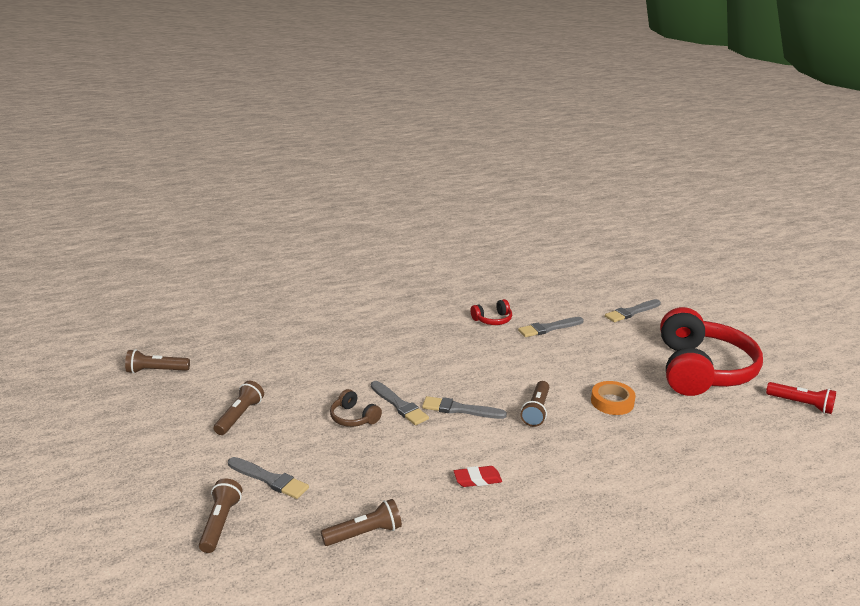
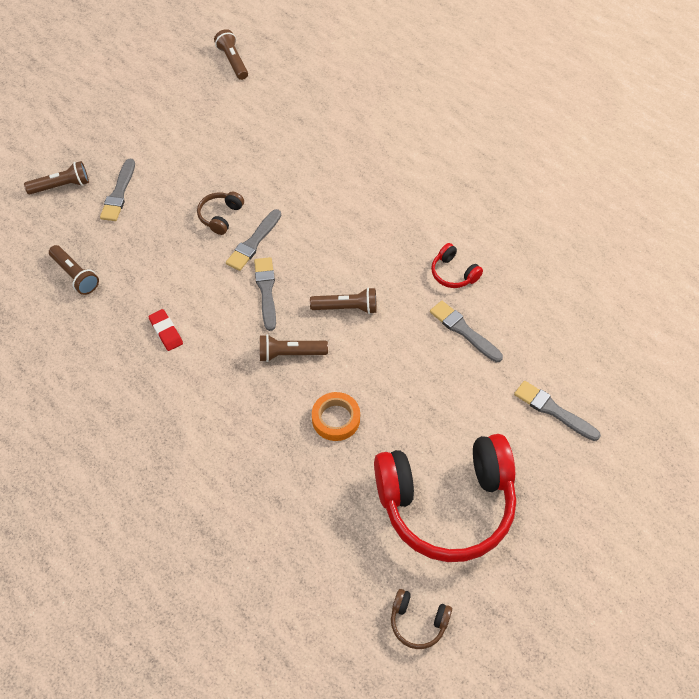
camera: 70 degrees right, 30 degrees up
brown flashlight [214,381,264,435] -> brown flashlight moved to [310,287,377,314]
red flashlight [766,382,836,414] -> brown headphones [391,589,452,649]

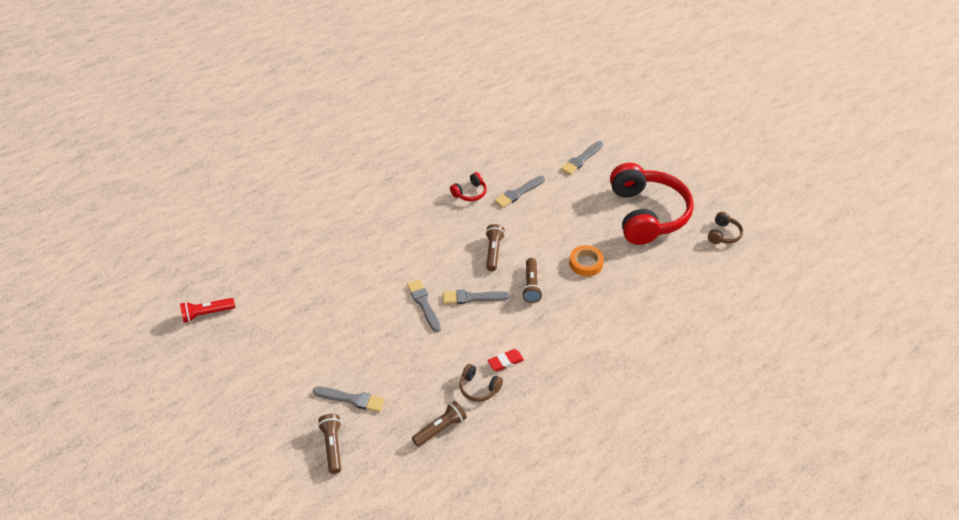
camera: 85 degrees left, 10 degrees down
brown headphones [197,192,244,235] -> brown headphones moved to [459,364,503,402]
brown flashlight [214,29,248,80] -> red flashlight [180,298,235,323]
grey brush [226,209,281,271] -> grey brush turned 150 degrees counterclockwise [407,279,441,332]

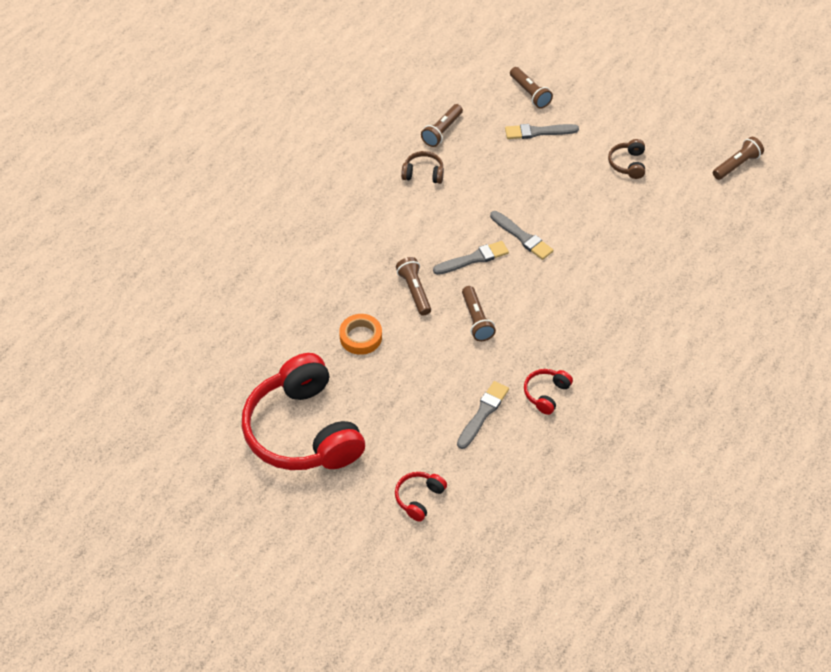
camera: 160 degrees right, 5 degrees up
red flashlight [180,298,235,323] -> brown flashlight [713,137,764,180]
red eraser [487,349,524,371] -> none
grey brush [561,141,603,175] -> red headphones [395,472,447,522]
brown headphones [708,212,743,244] -> brown headphones moved to [608,139,645,179]

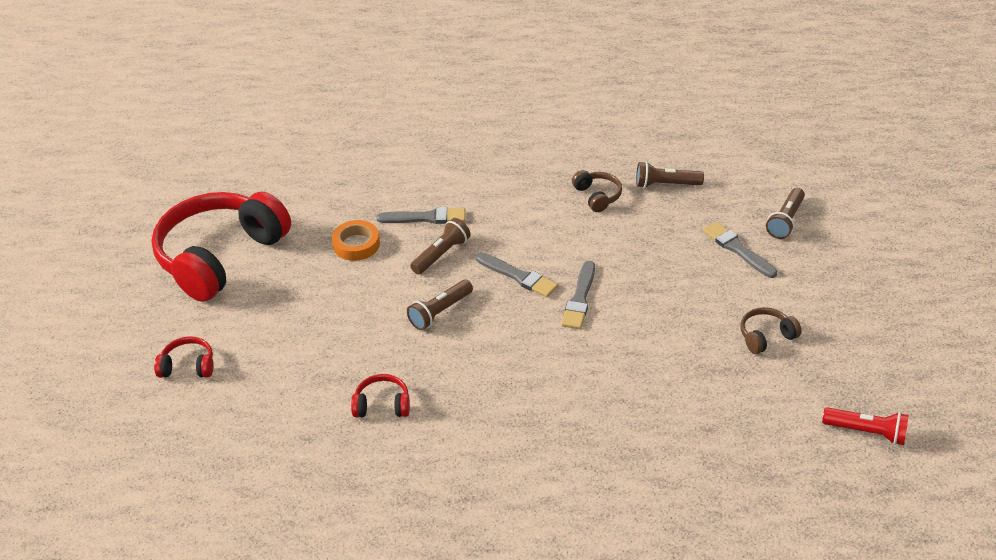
camera: 60 degrees right, 10 degrees down
grey brush [457,381,509,449] -> grey brush moved to [377,207,466,224]
brown flashlight [713,137,764,180] -> red flashlight [822,407,909,445]

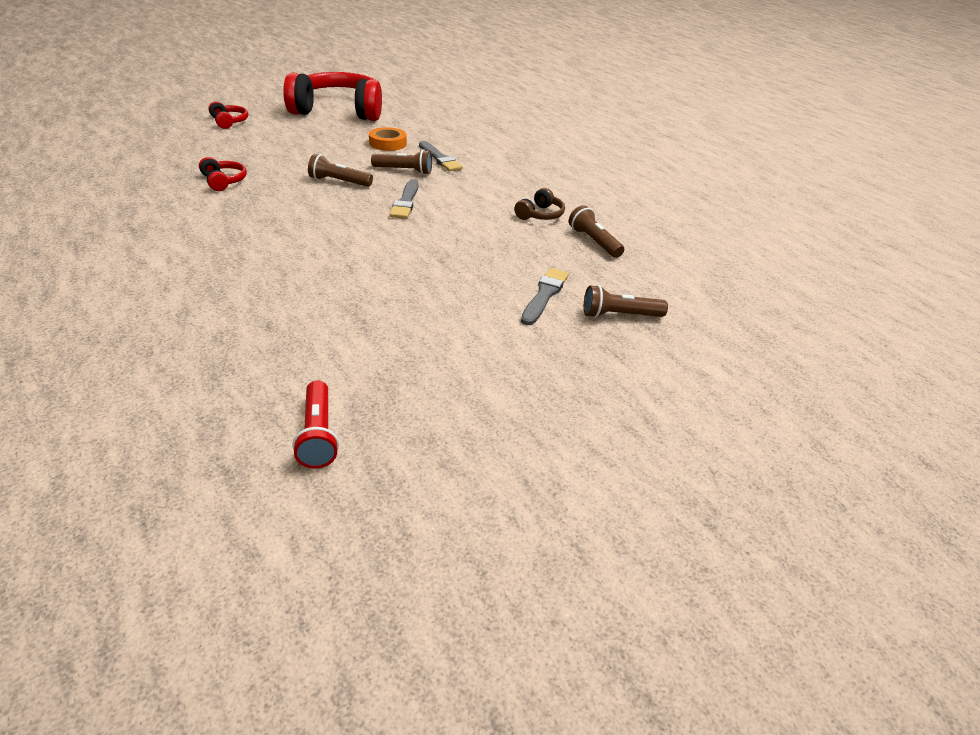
camera: 55 degrees right, 5 degrees down
grey brush [561,261,595,329] -> none
brown headphones [740,307,802,354] -> none

